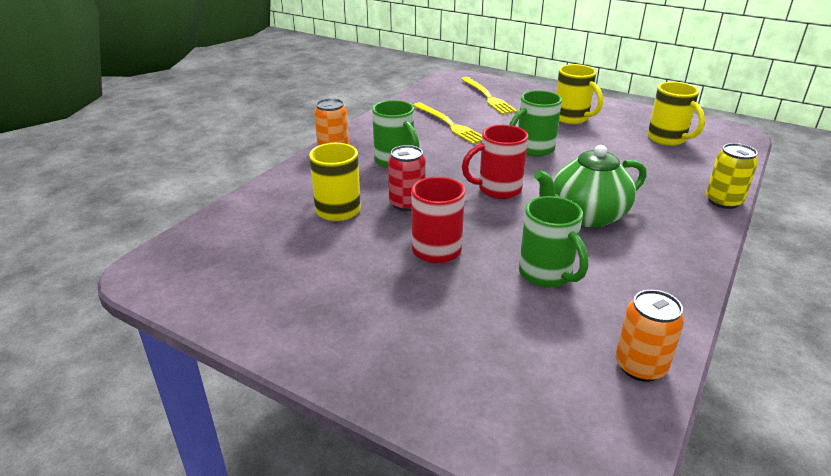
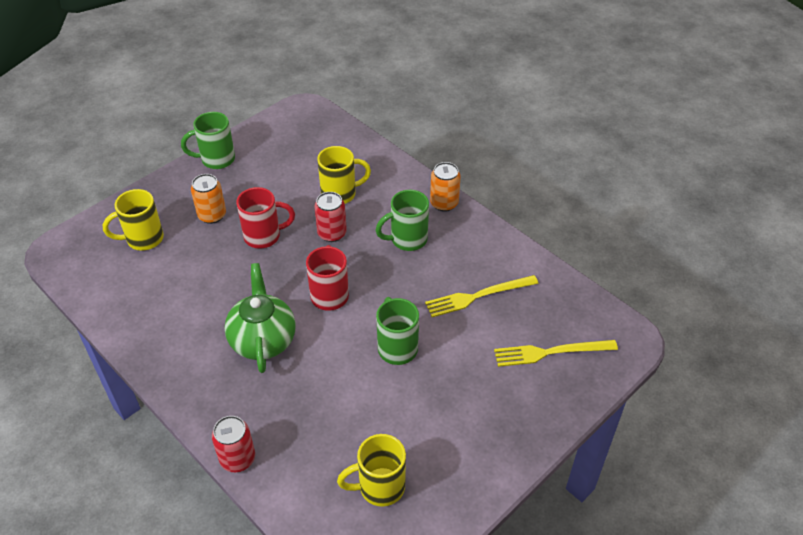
camera: 105 degrees right, 15 degrees up
green mug [519,196,588,287] -> green mug moved to [181,112,235,169]
yellow mug [556,64,603,124] -> yellow mug moved to [102,189,164,251]
orange can [615,290,684,382] -> orange can moved to [191,174,226,224]
yellow can [706,143,758,209] -> red can [212,416,255,472]

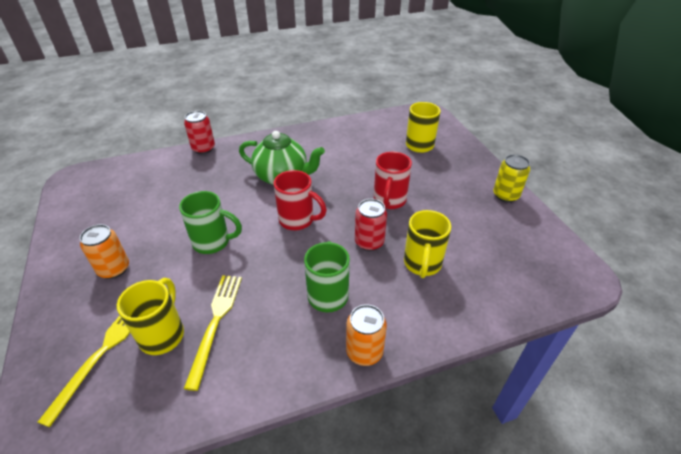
camera: 115 degrees right, 5 degrees down
green mug [181,112,235,169] -> yellow can [493,154,530,202]
orange can [191,174,226,224] -> orange can moved to [80,224,129,279]
yellow mug [337,434,406,507] -> yellow mug moved to [117,278,184,355]

